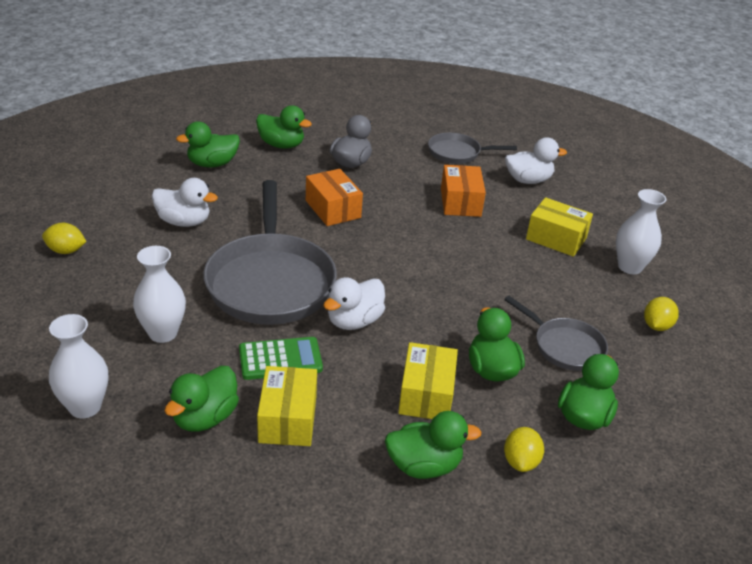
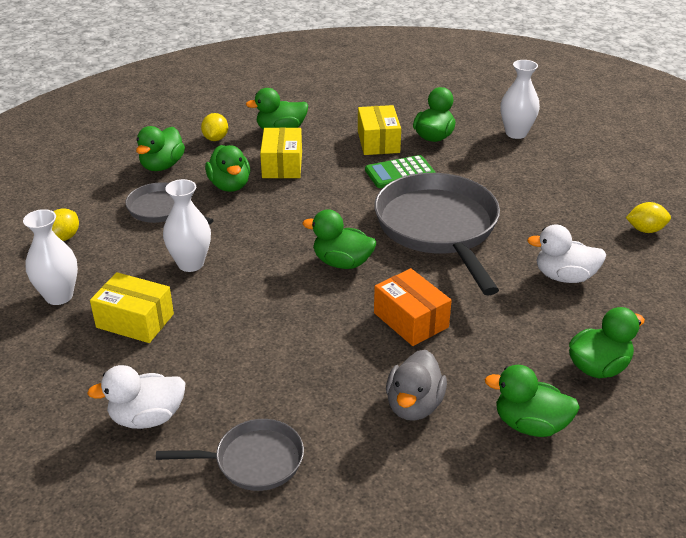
camera: 175 degrees right, 0 degrees up
white vase [133,246,186,343] -> white vase moved to [163,179,211,272]
white duck [323,277,385,330] -> none
orange box [441,165,486,217] -> none
none -> green duck [302,209,376,269]

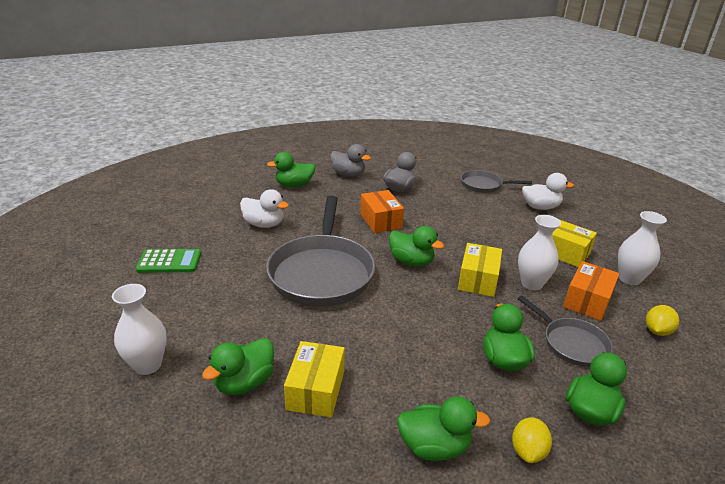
camera: 165 degrees left, 5 degrees down
yellow box [260,127,302,178] -> yellow box moved to [458,243,502,297]
green calculator [365,155,436,188] -> green calculator moved to [136,249,201,273]
green duck [484,365,580,437] -> grey duck [330,144,371,177]
yellow lemon [626,202,671,233] -> none
none -> orange box [563,261,620,321]

